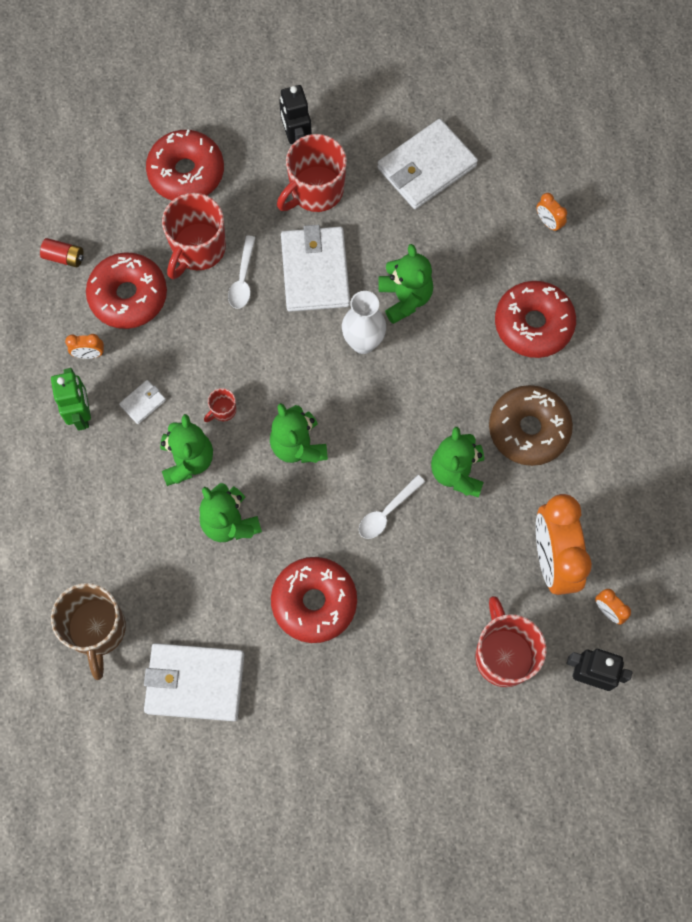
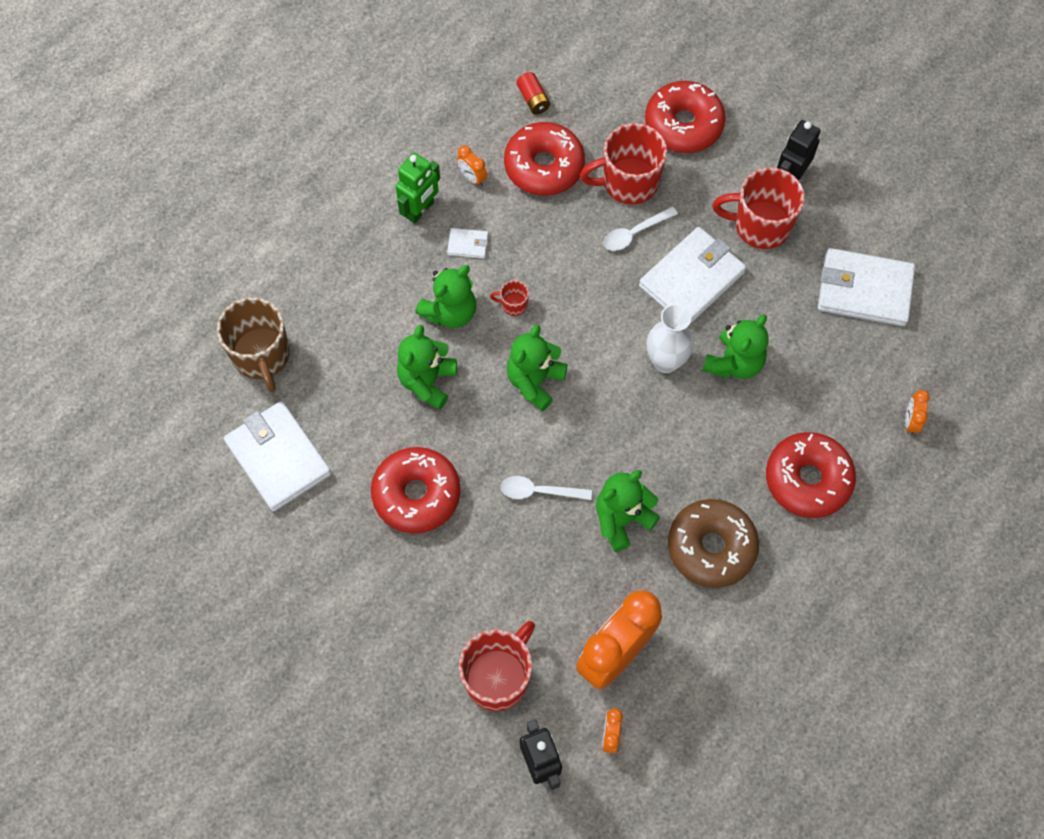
camera: 50 degrees right, 5 degrees down
brown mug [51,583,126,680] -> brown mug turned 60 degrees counterclockwise [217,297,290,392]

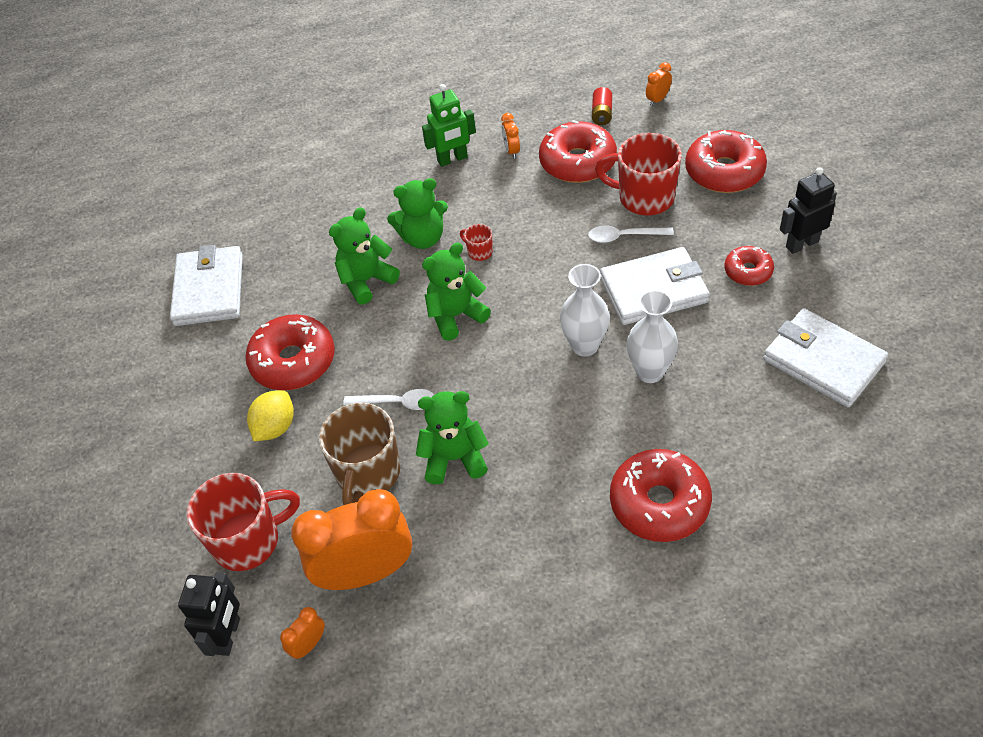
camera: 35 degrees right, 15 degrees down
brown mug [217,297,290,392] -> brown mug moved to [319,403,400,505]
white wallet [447,228,488,259] -> none
white spoon [501,476,592,500] -> white spoon turned 150 degrees clockwise [343,389,435,410]
brown donut [668,499,759,588] -> none
green teddy bear [702,314,769,379] -> white vase [627,290,678,383]
red mug [712,168,805,249] -> red donut [724,246,774,286]
orange clock [905,390,930,435] -> orange clock moved to [646,62,672,106]
none -> yellow lemon [247,390,294,441]

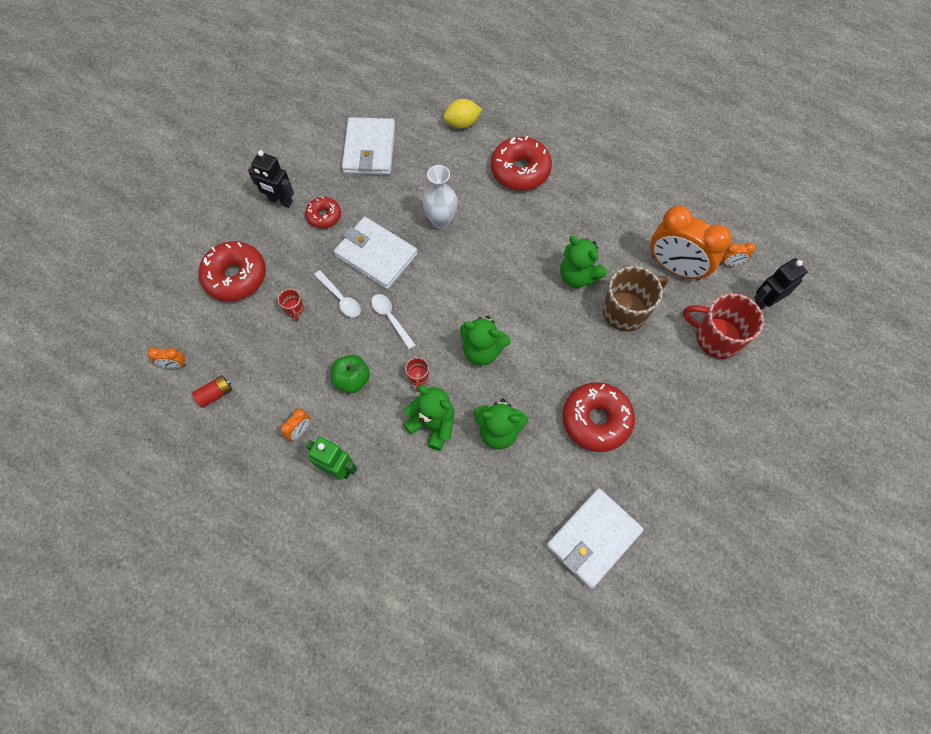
camera: 135 degrees left, 15 degrees up
yellow lemon [247,390,294,441] -> yellow lemon moved to [443,99,482,129]
white spoon [343,389,435,410] -> white spoon moved to [371,294,416,349]
red donut [539,120,617,183] -> none
white vase [560,264,610,357] -> none
red mug [595,133,682,215] -> red mug [278,289,304,321], size x0.44
none -> green apple [331,355,370,393]

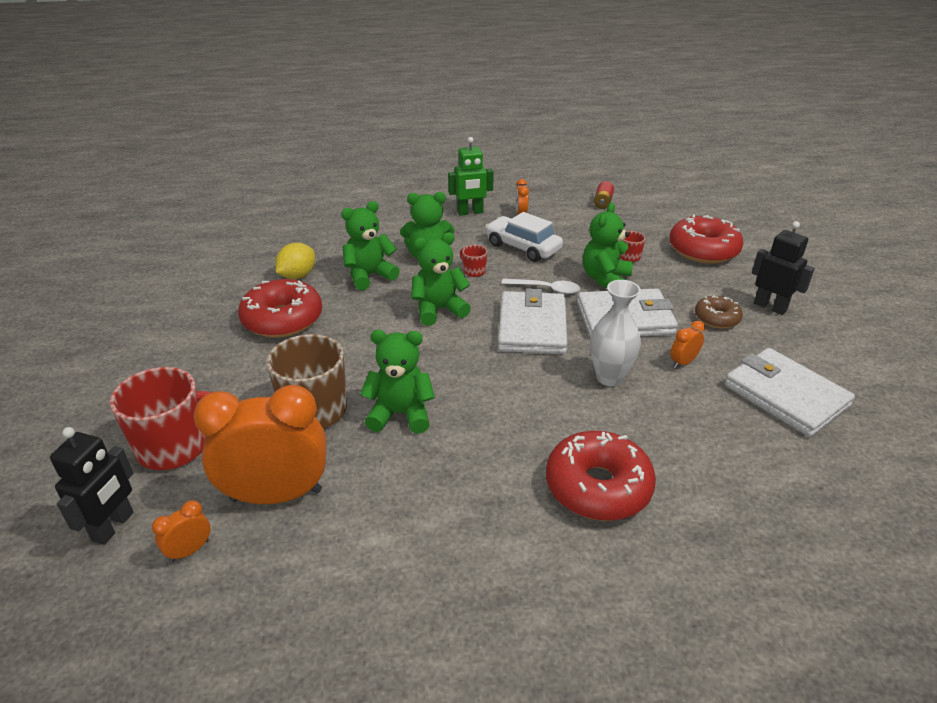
camera: 140 degrees right, 30 degrees down
orange clock [148,348,186,369] -> orange clock moved to [670,321,705,368]
black robot [248,150,294,208] -> black robot turned 60 degrees clockwise [752,221,815,315]
red donut [305,197,341,228] -> brown donut [695,296,743,329]
white spoon [314,270,361,318] -> green teddy bear [583,203,633,288]
green apple [331,355,370,393] -> white car [485,212,563,262]
yellow lemon [443,99,482,129] -> yellow lemon moved to [275,243,315,279]
white wallet [546,488,644,589] -> white wallet moved to [498,288,567,354]

